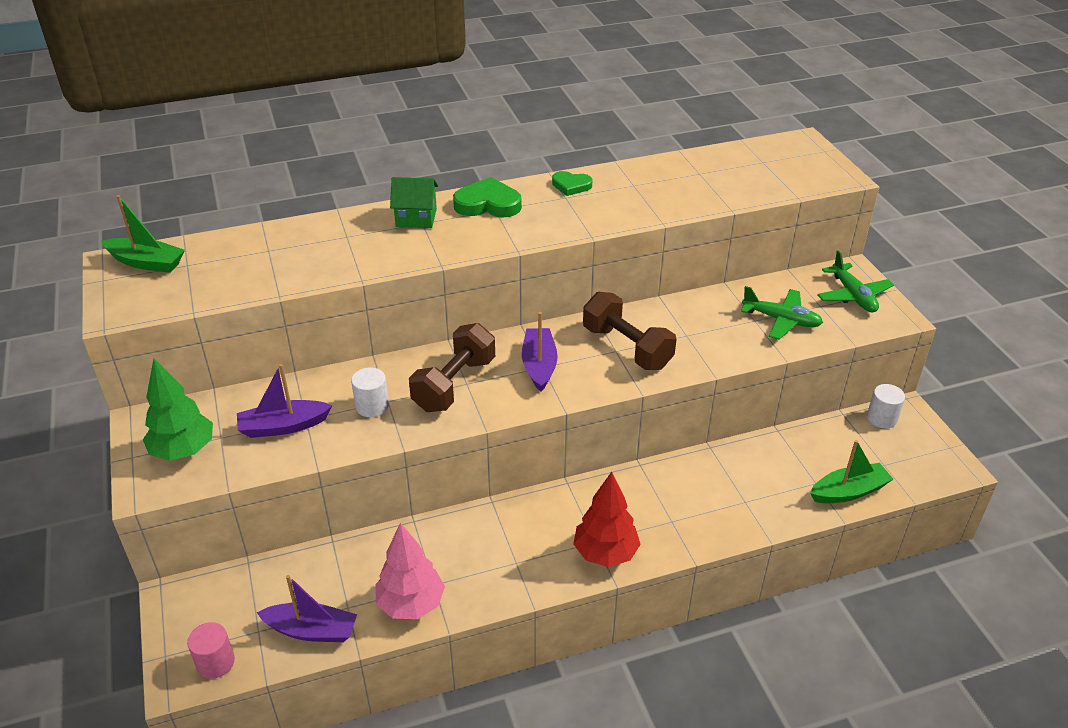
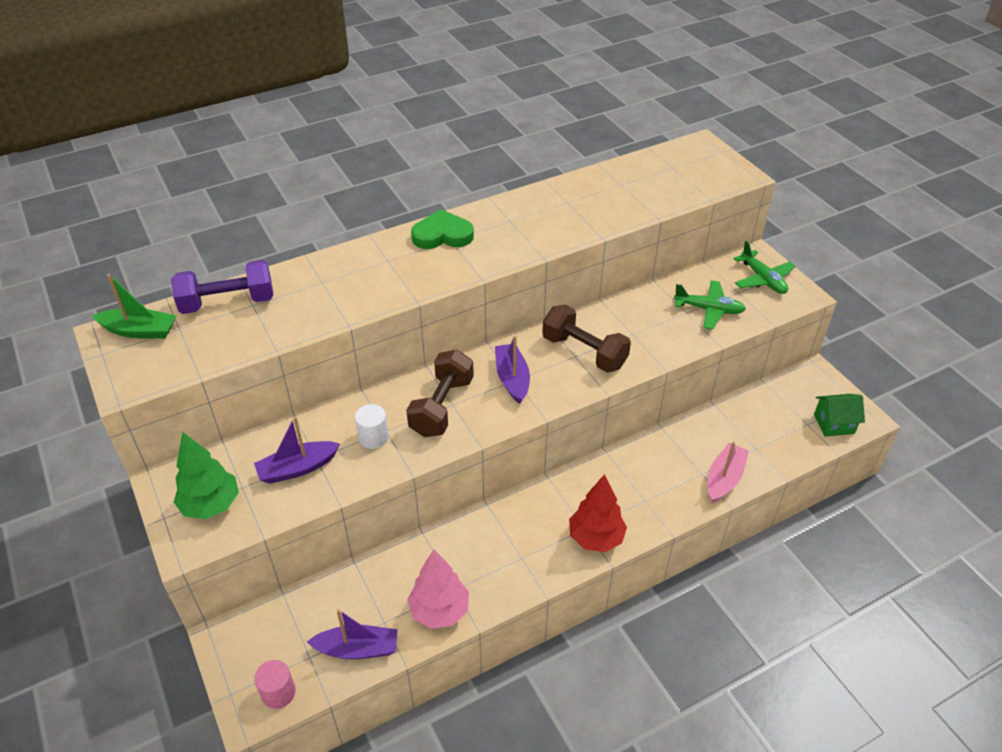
camera: 10 degrees left, 5 degrees up
green house [390,177,438,228] -> green house moved to [814,394,865,437]
green heart [552,171,593,196] -> none
green boat [810,440,893,503] -> none
white cylinder [867,384,905,428] -> none
none -> purple dumbbell [171,260,273,314]
none -> pink boat [708,441,749,503]

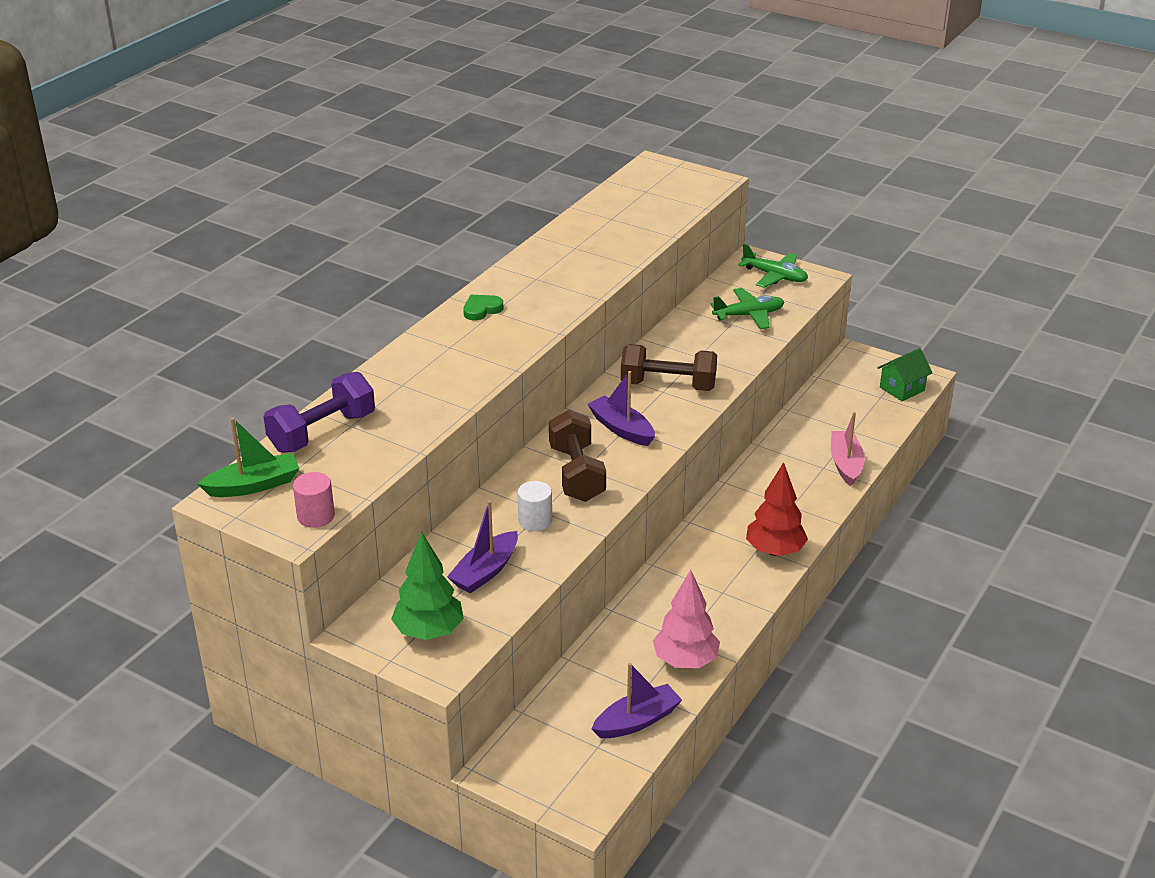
camera: 30 degrees left, 10 degrees down
pink cylinder [254,660,296,709] -> pink cylinder moved to [293,472,335,528]
green heart [411,209,474,249] -> green heart [463,295,503,320], size x0.62

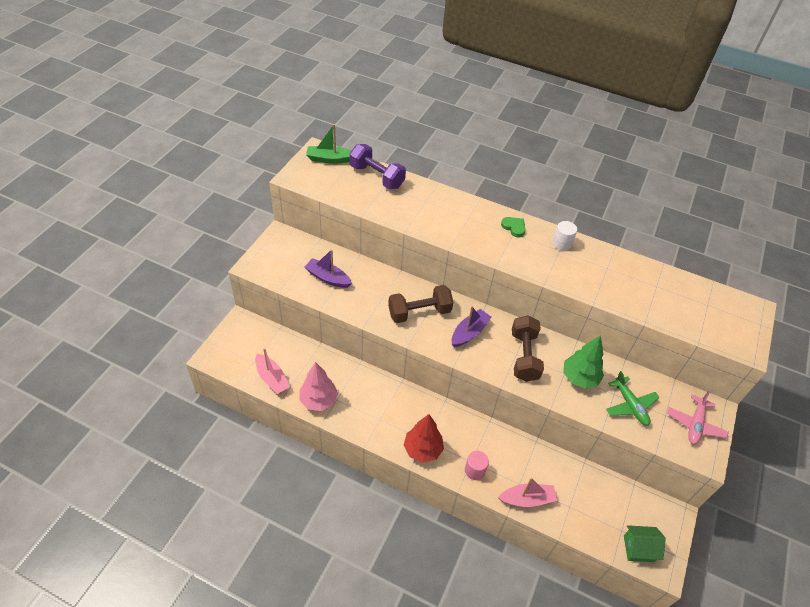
camera: 80 degrees right, 15 degrees up
green boat [197,417,299,497] -> green boat turned 120 degrees clockwise [306,124,351,164]
pink cylinder [293,472,335,528] -> pink cylinder moved to [465,451,489,480]
green tree [391,531,464,640] -> green tree moved to [563,335,604,389]
white cylinder [518,481,552,531] -> white cylinder moved to [552,221,577,250]
purple boat [592,663,682,738] -> pink boat [255,348,290,394]
green plane [738,244,808,288] -> pink plane [667,391,729,444]
green house [878,348,933,401] -> green house turned 45 degrees counterclockwise [624,525,666,562]

